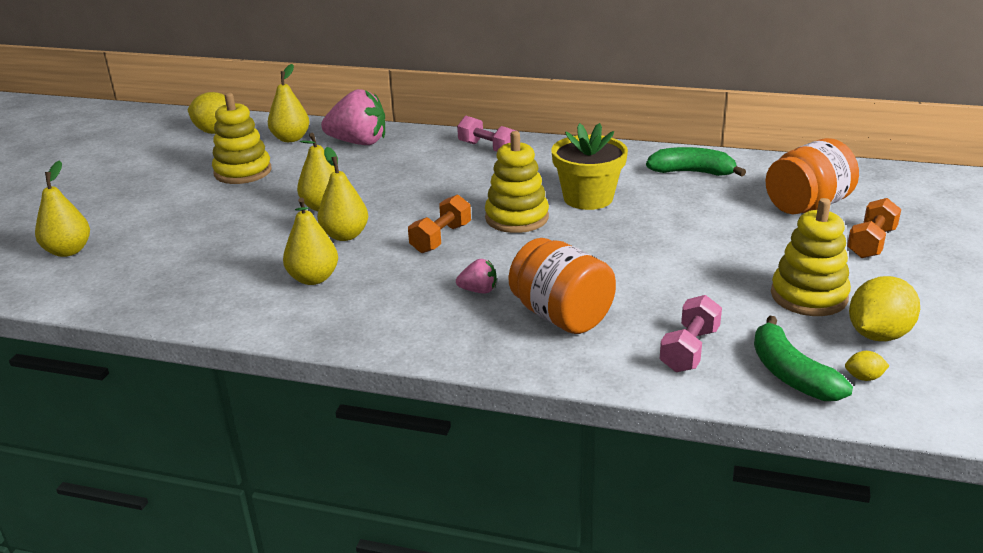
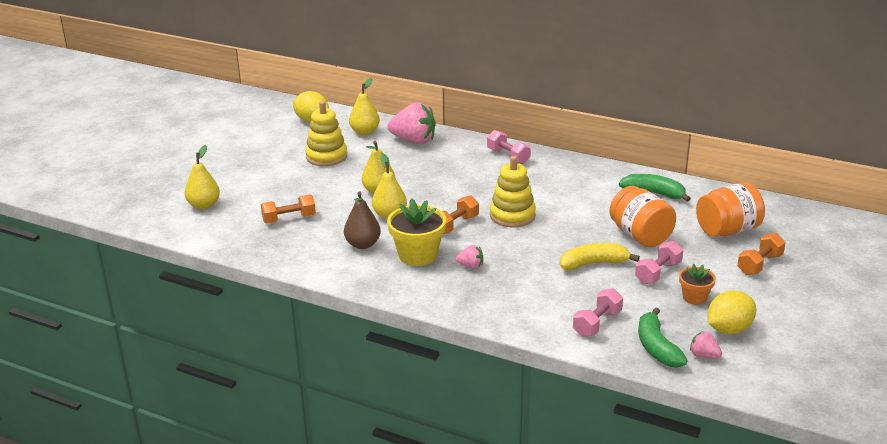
camera: 10 degrees right, 0 degrees up
yellow pear [283,198,338,285] -> brown pear [344,191,381,249]
orange jar [509,238,616,334] -> orange jar moved to [610,186,676,247]
yellow flower pot [551,123,628,210] -> yellow flower pot moved to [387,198,446,266]
yellow stacking toy [771,198,851,316] -> orange flower pot [679,264,716,305]
yellow lemon [845,351,890,381] -> pink strawberry [690,331,722,359]
none -> orange dumbbell [261,194,316,223]
none -> yellow banana [560,243,640,270]
none -> pink dumbbell [635,241,683,284]

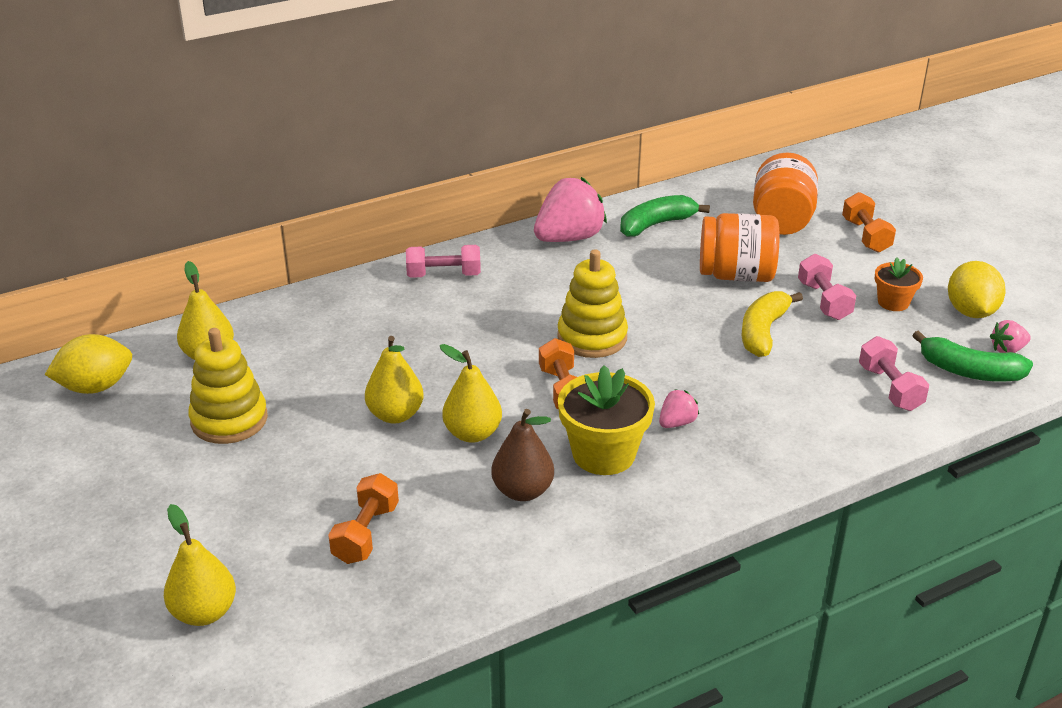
camera: 55 degrees left, 5 degrees up
pink strawberry [388,102,436,144] -> pink strawberry moved to [534,177,607,242]

